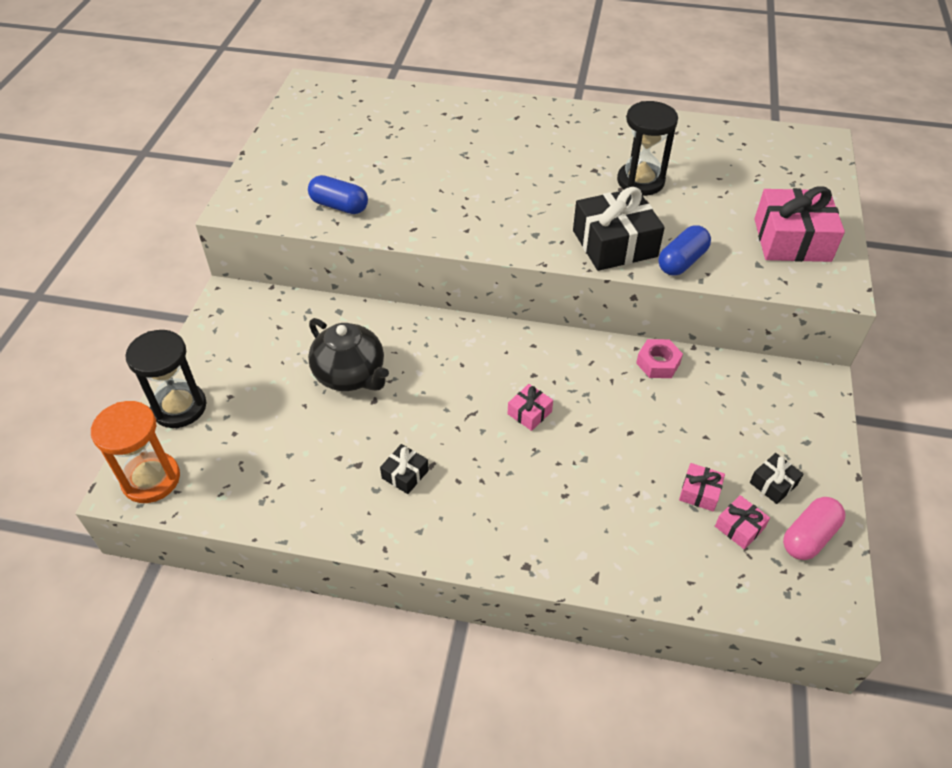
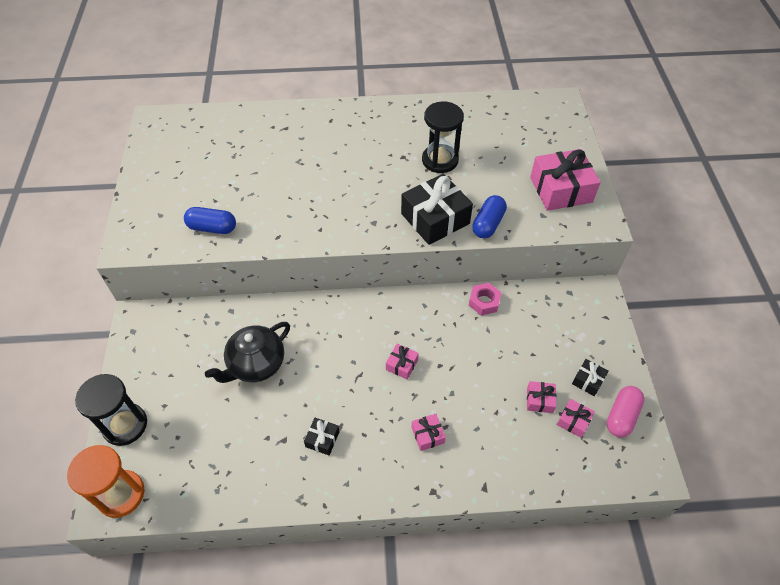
camera: 15 degrees left, 5 degrees up
black teapot [308,318,389,391] -> black teapot turned 105 degrees clockwise [205,322,290,383]
none -> pink gift [411,414,446,451]

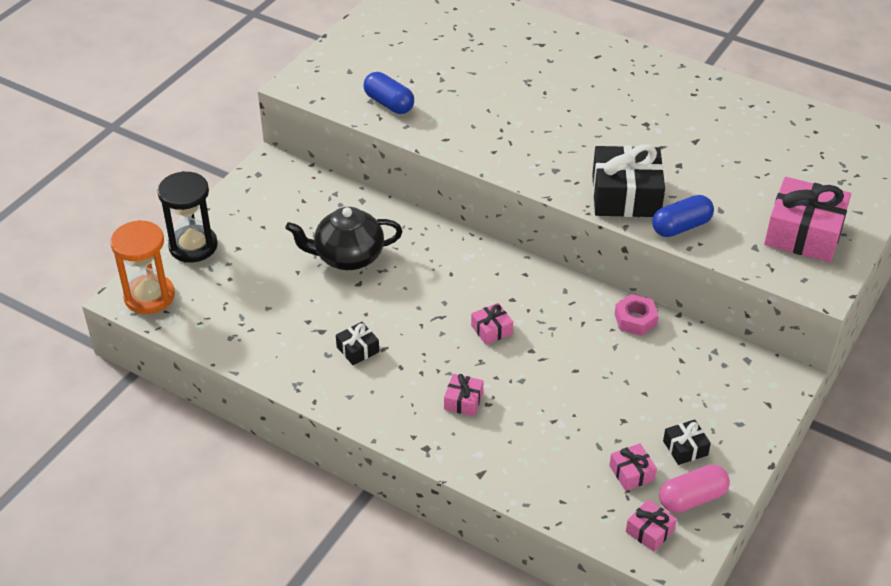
camera: 35 degrees right, 10 degrees down
black hourglass [422,102,464,173] -> none
pink gift [527,381,556,413] -> pink gift moved to [626,499,677,552]

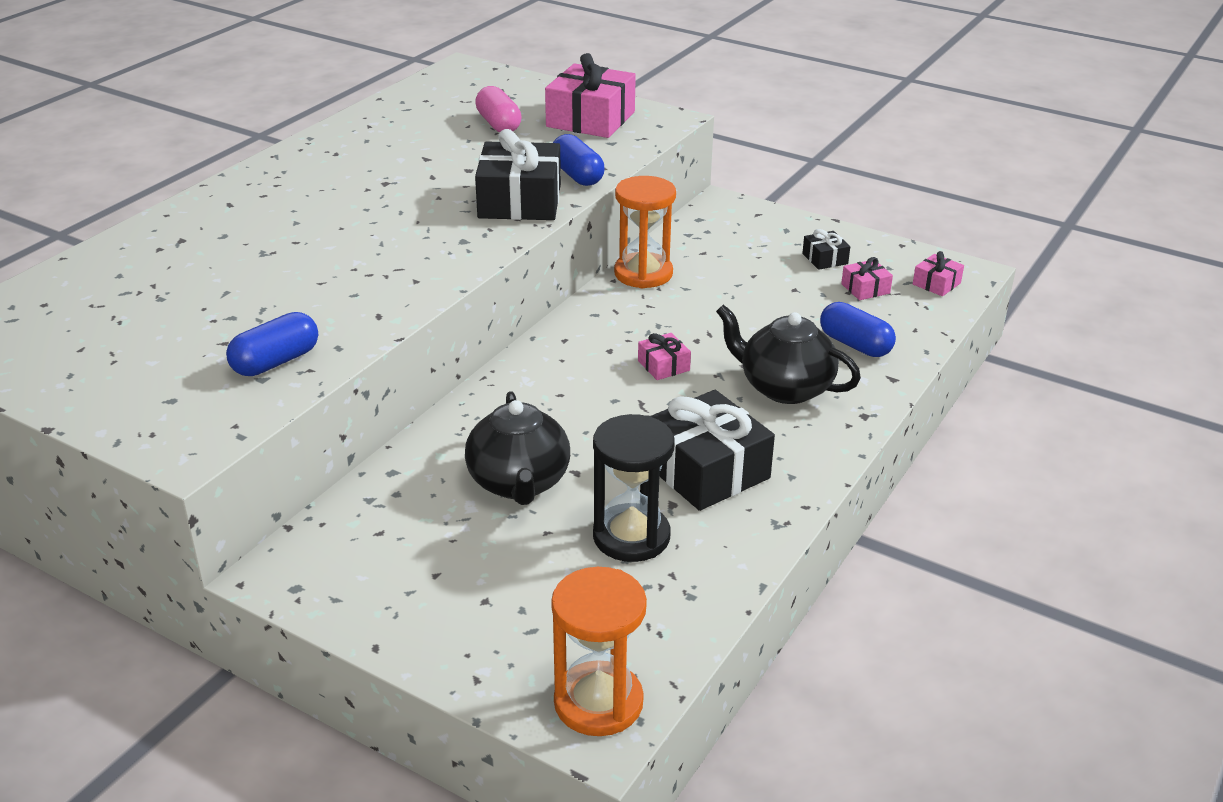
camera: 90 degrees left, 10 degrees down
black hourglass [157,171,218,262] -> black hourglass moved to [593,414,674,562]
black gift [336,322,379,365] -> black gift [651,390,775,511], size x2.13
pink gift [444,374,483,416] -> black teapot [716,305,861,404]
pink nut [615,294,659,336] -> orange hourglass [614,176,676,288]
pink capsule [659,464,730,513] -> pink capsule moved to [475,86,522,132]
none -> blue capsule [820,302,896,357]

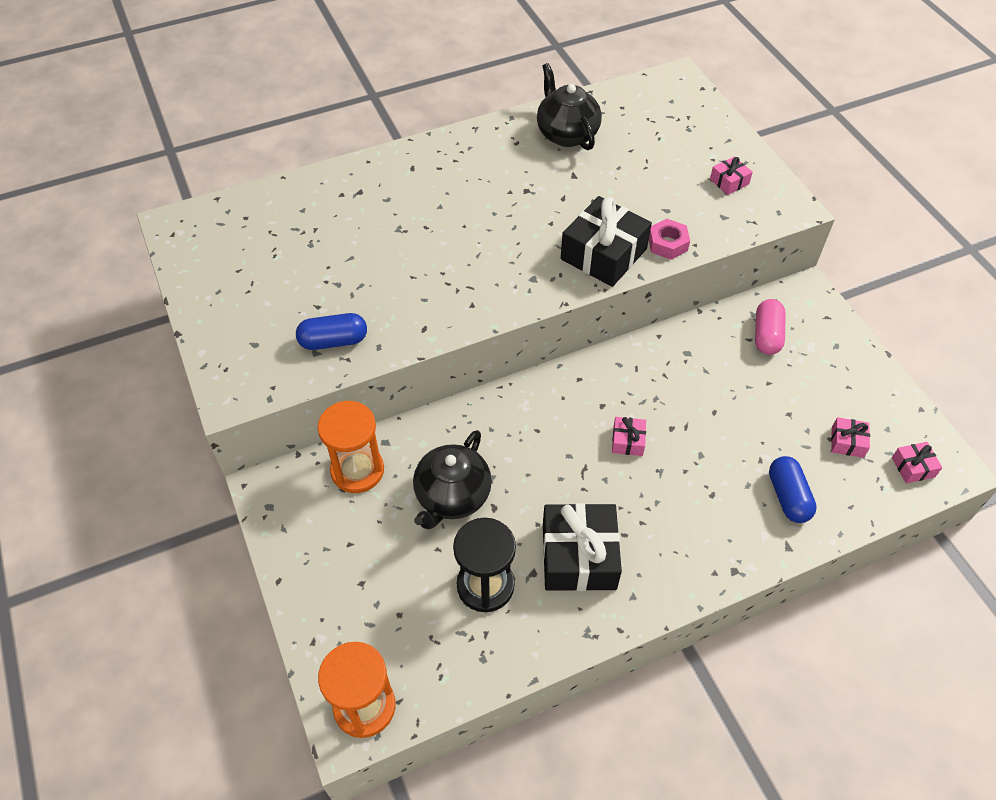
camera: 35 degrees right, 20 degrees up
pink capsule [475,86,522,132] -> pink capsule moved to [755,299,786,355]
pink gift [545,53,636,138] -> pink gift [710,156,753,195], size x0.47
blue capsule [553,134,605,186] -> pink nut [649,219,690,260]
orange hourglass [614,176,676,288] -> orange hourglass moved to [318,401,384,493]
black teapot [716,305,861,404] -> black teapot moved to [537,63,602,150]
black gift [802,229,850,270] -> none

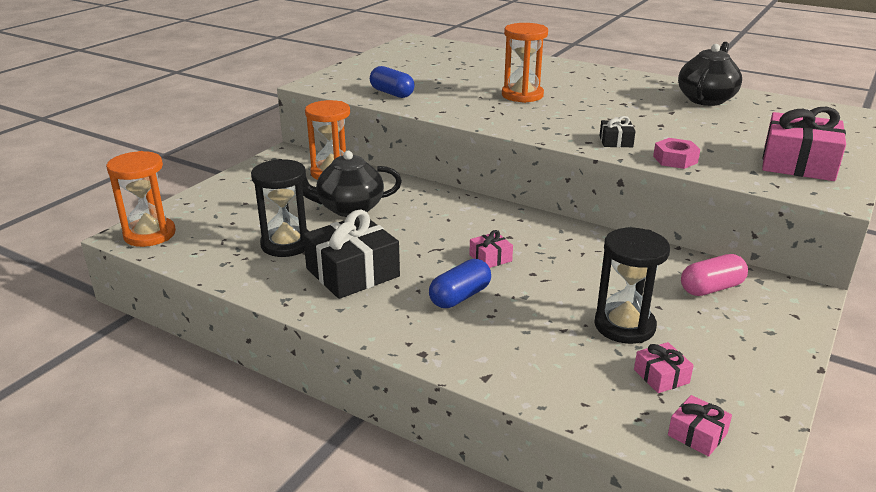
camera: 55 degrees right, 25 degrees down
black gift [561,196,652,287] -> black gift [600,116,636,147], size x0.47
pink gift [710,156,753,195] -> pink gift [762,107,846,181], size x2.13
blue capsule [769,456,817,523] -> blue capsule moved to [429,259,491,308]
none -> orange hourglass [502,23,548,103]
none -> black hourglass [594,228,670,344]

